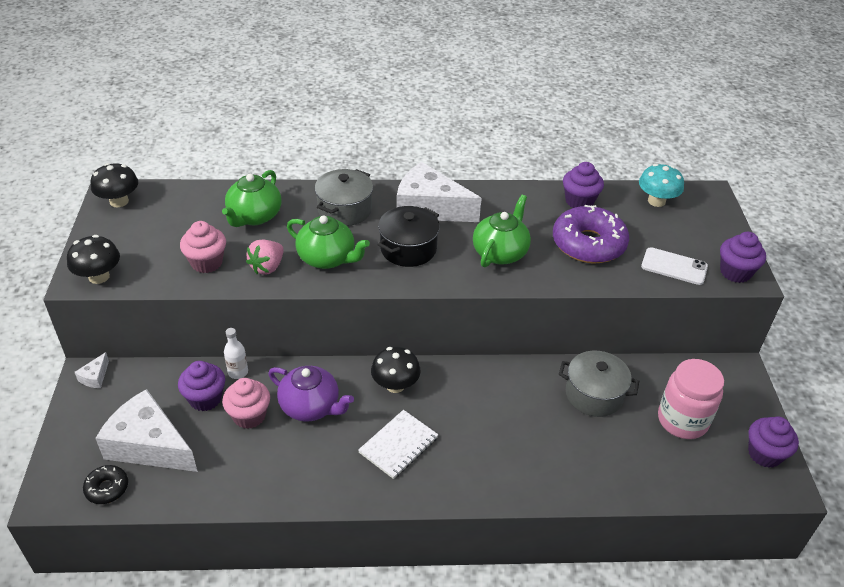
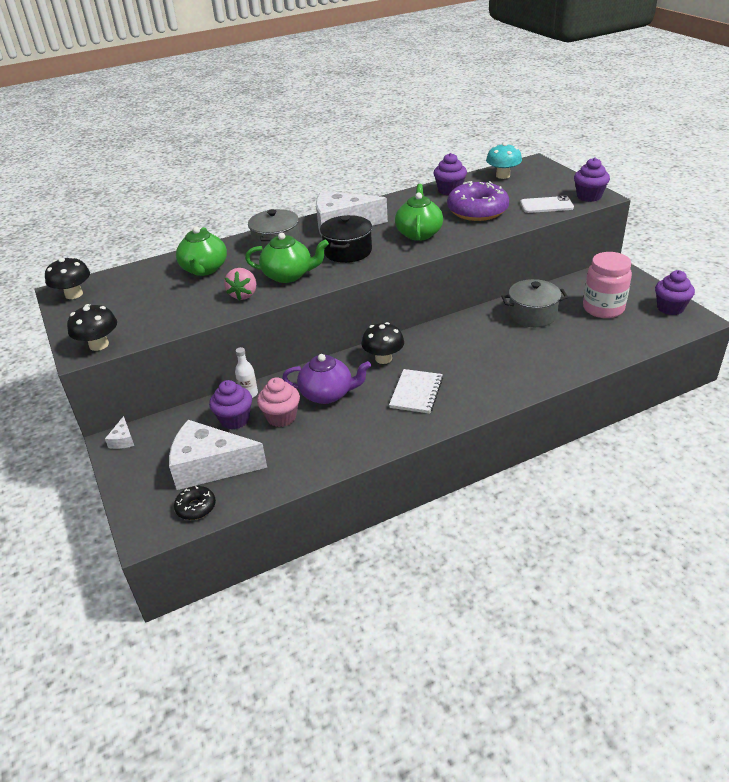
camera: 20 degrees left, 5 degrees down
pink cupcake [180,221,226,273] -> none

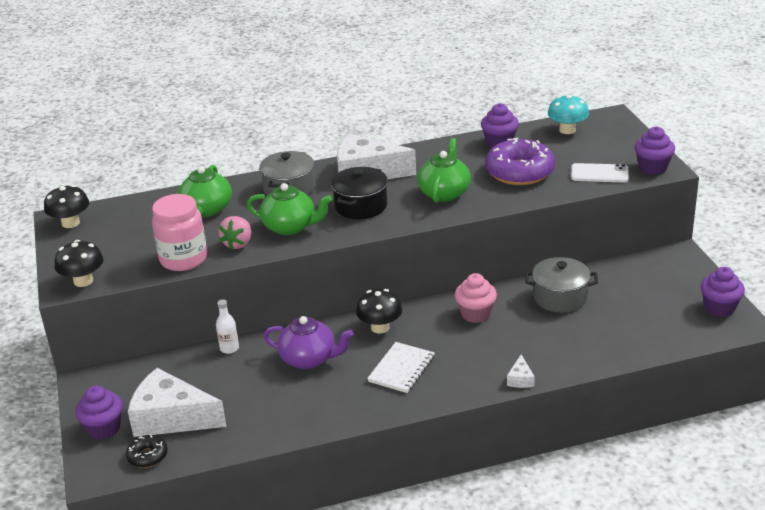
camera: 10 degrees right, 5 degrees down
white cheese [105,416,134,449] -> white cheese moved to [507,355,535,388]
purple cupcake [209,380,252,430] -> purple cupcake moved to [75,385,123,440]
pink cupcake [257,377,300,427] -> pink cupcake moved to [455,273,497,323]
pink jar [583,252,632,318] -> pink jar moved to [152,194,207,271]

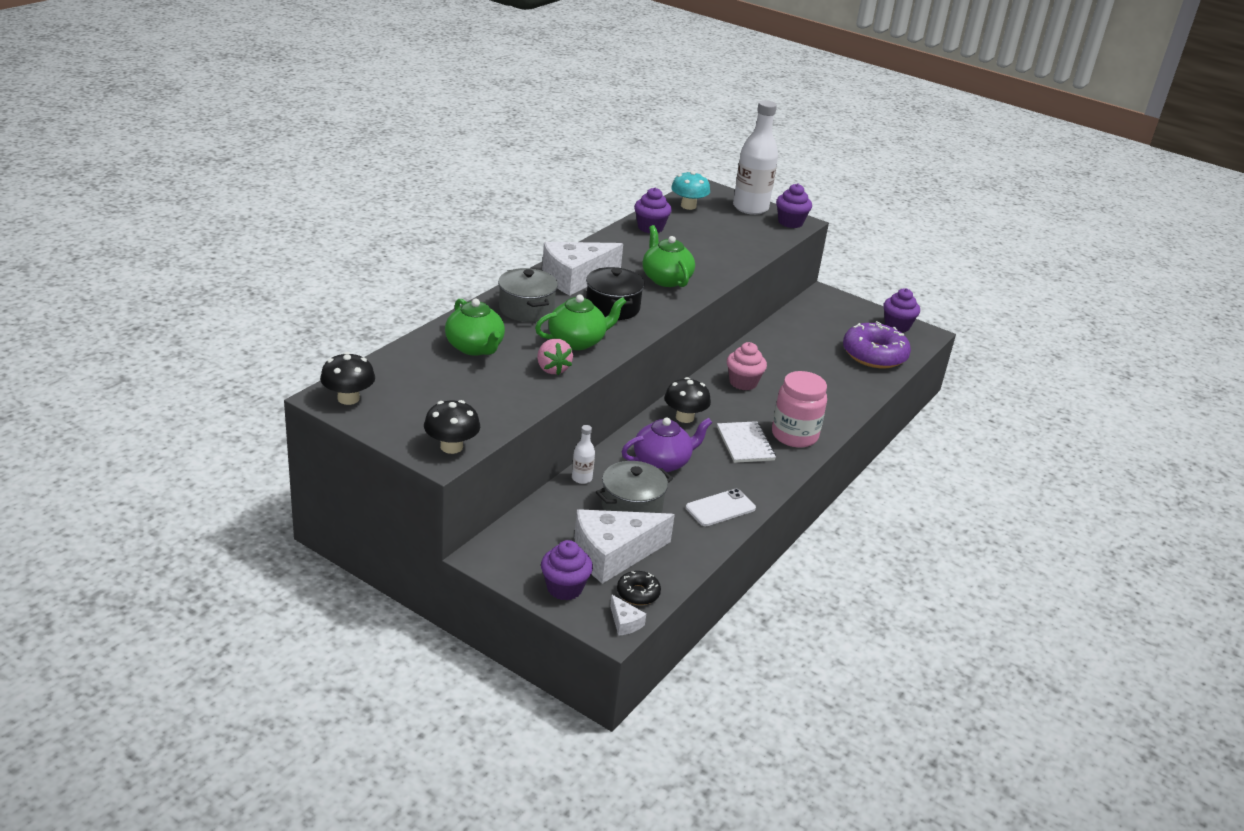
camera: 45 degrees left, 0 degrees up
pink jar [152,194,207,271] -> pink jar moved to [772,371,827,448]
purple donut [485,137,555,185] -> purple donut moved to [843,321,911,368]
white cheese [507,355,535,388] -> white cheese moved to [610,594,646,636]
grey pot [525,257,598,313] -> grey pot moved to [596,461,673,513]
white phone [571,163,629,182] -> white phone moved to [686,489,756,526]
none -> white bottle [733,100,778,215]

